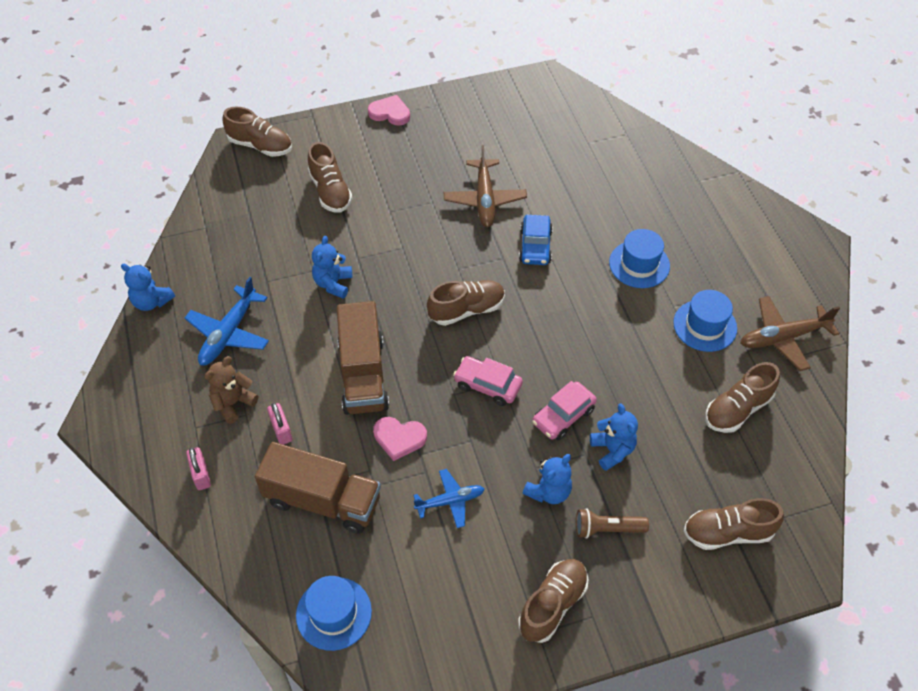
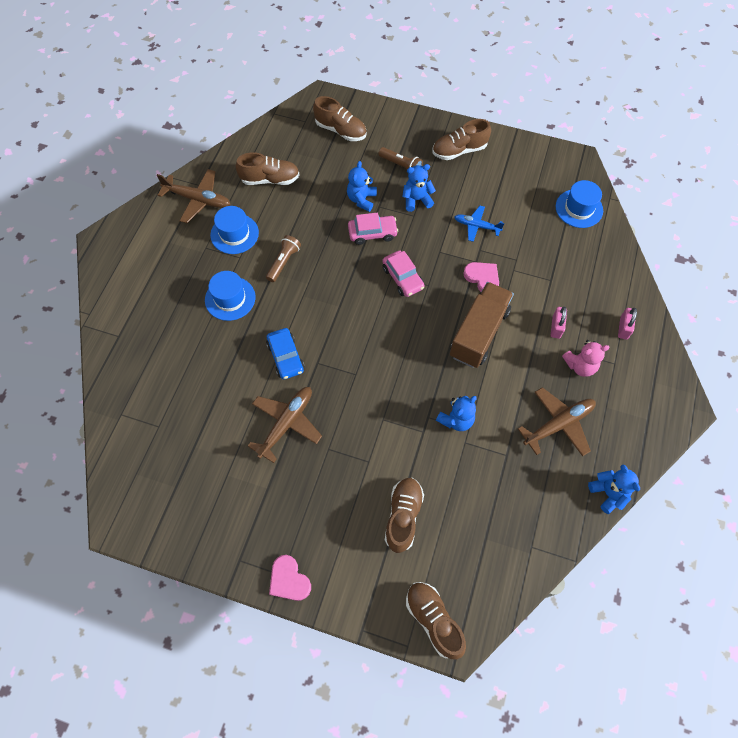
camera: 145 degrees left, 10 degrees up
blue plane [185,277,269,366] -> brown plane [518,387,596,457]
brown teddy bear [204,356,258,424] -> pink teddy bear [562,340,610,377]
brown truck [255,442,381,534] -> none
brown shoe [427,280,505,326] -> none
blue car [519,215,553,265] -> blue car turned 120 degrees clockwise [266,328,305,379]
none -> brown flashlight [266,235,301,282]

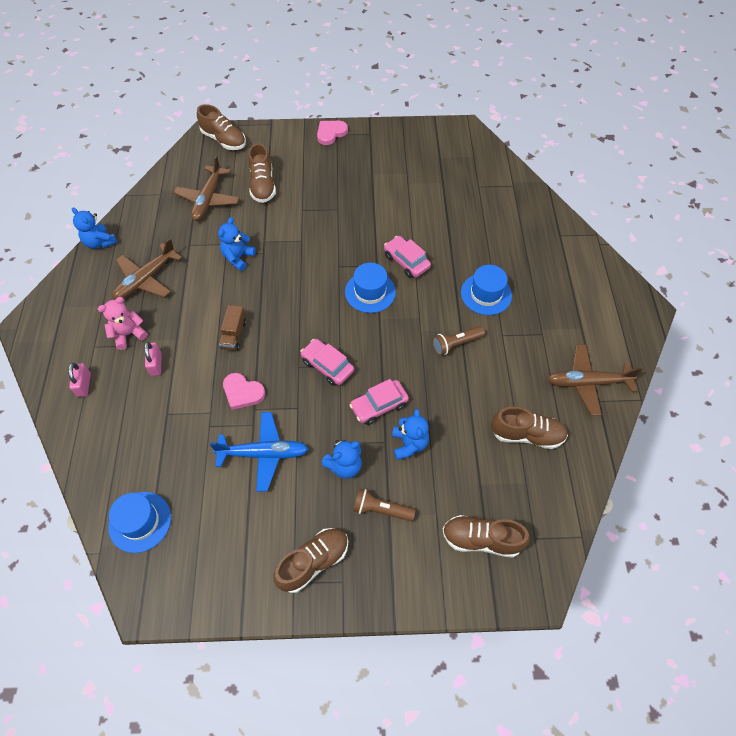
camera: 160 degrees right, 5 degrees down
blue hat [210,206,259,254] -> blue hat moved to [345,263,396,313]
brown shoe [236,152,300,185] -> brown shoe turned 150 degrees counterclockwise [491,407,568,449]
brown plane [248,387,322,463] -> brown plane moved to [173,155,240,221]
brown flashlight [266,235,301,282] -> brown flashlight turned 60 degrees clockwise [432,326,485,356]
blue car [266,328,305,379] -> pink car [384,236,431,278]
pink heart [269,555,311,601] -> pink heart turned 75 degrees counterclockwise [317,121,348,145]
brown truck [450,282,514,368] -> brown truck [219,305,246,351], size x0.50
blue plane [455,206,504,242] -> blue plane [210,412,308,492], size x1.55

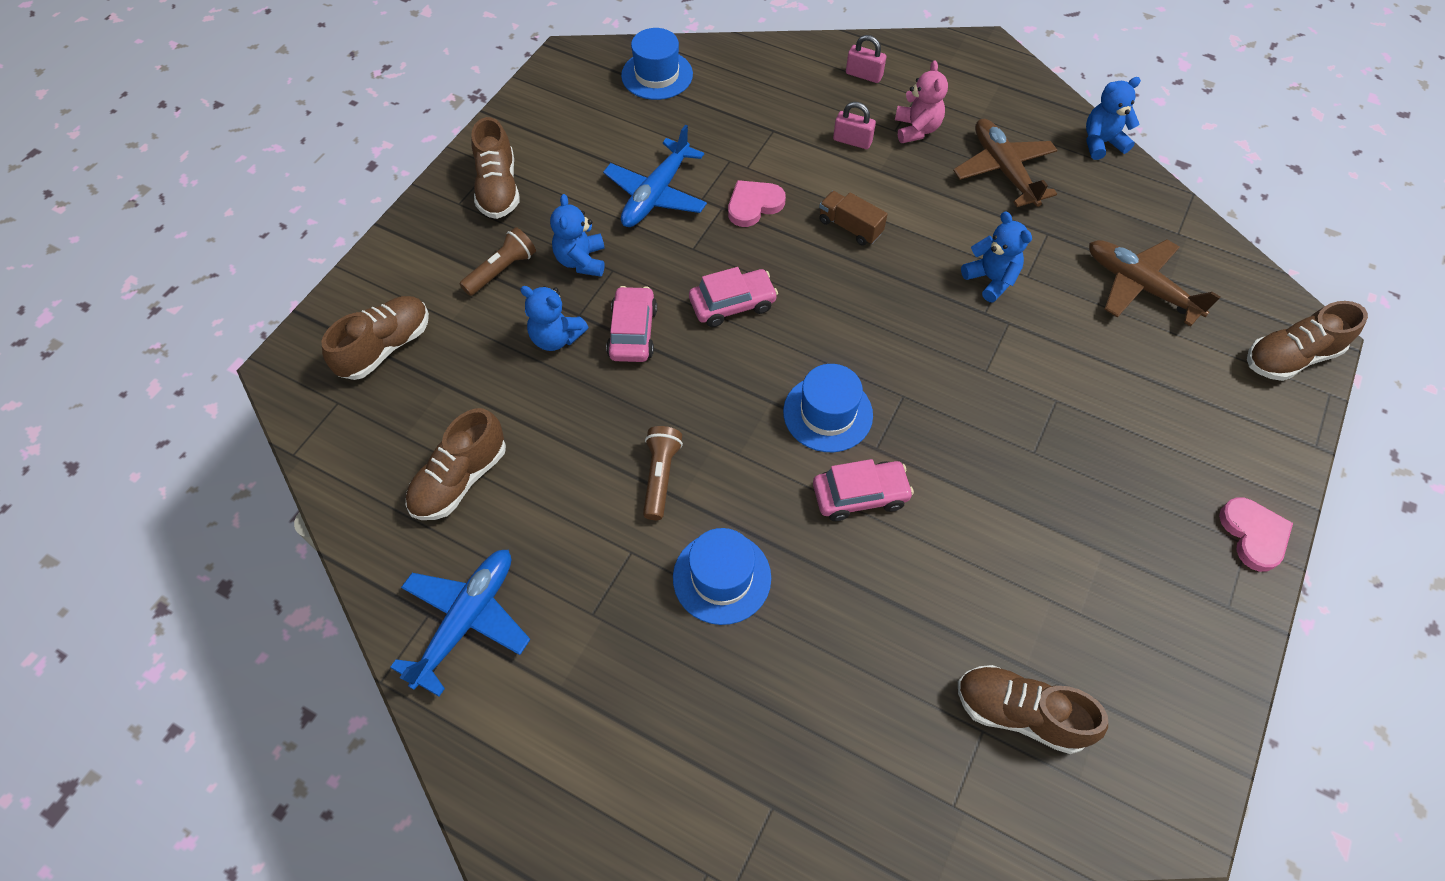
camera: 120 degrees right, 0 degrees up
brown shoe [248,143,276,203] -> brown shoe moved to [958,665,1108,754]
brown plane [547,345,643,415] -> blue plane [390,550,530,697]

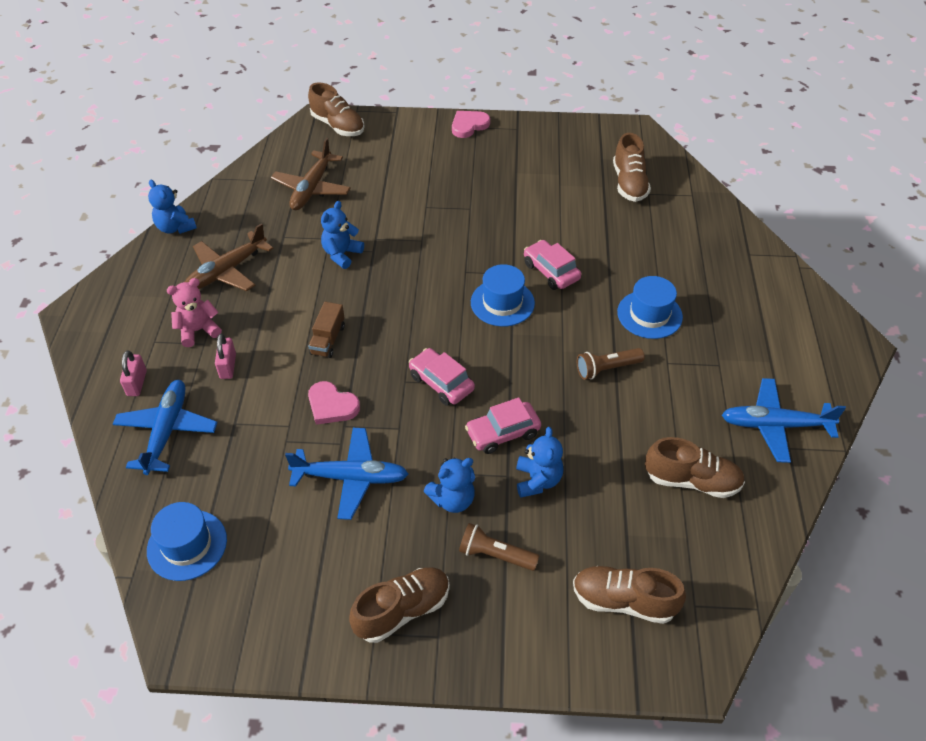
camera: 115 degrees left, 10 degrees down
none -> blue plane [113,380,218,475]

